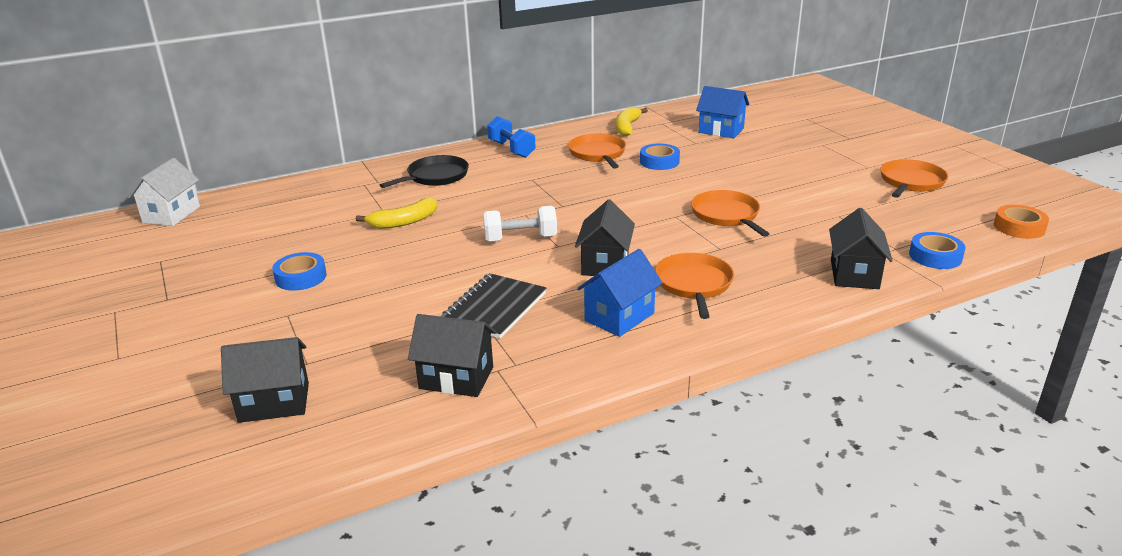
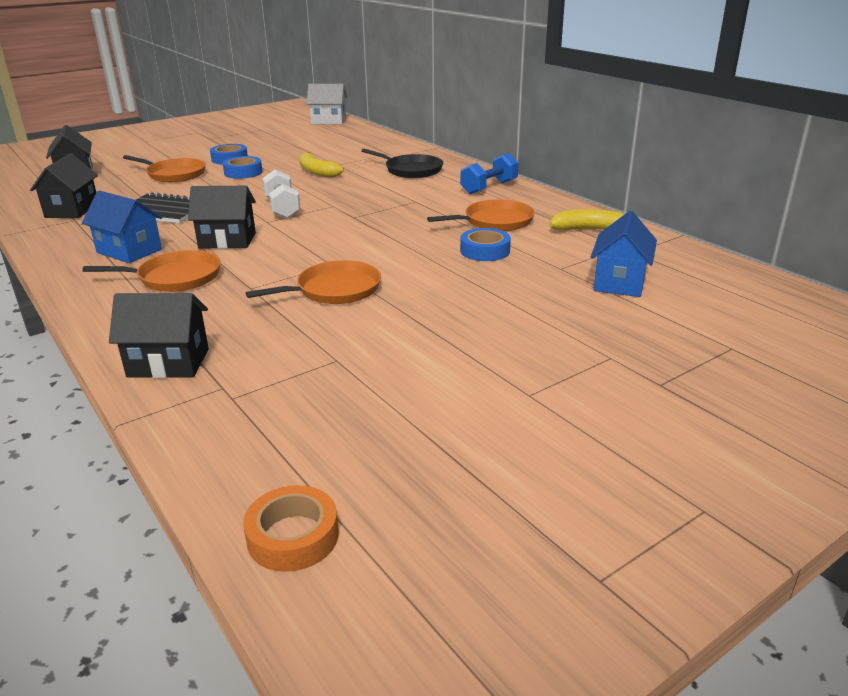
camera: 80 degrees right, 0 degrees up
orange pan [881,159,948,198] -> orange pan moved to [123,155,206,182]
blue tape [909,232,965,269] -> blue tape moved to [223,156,263,179]

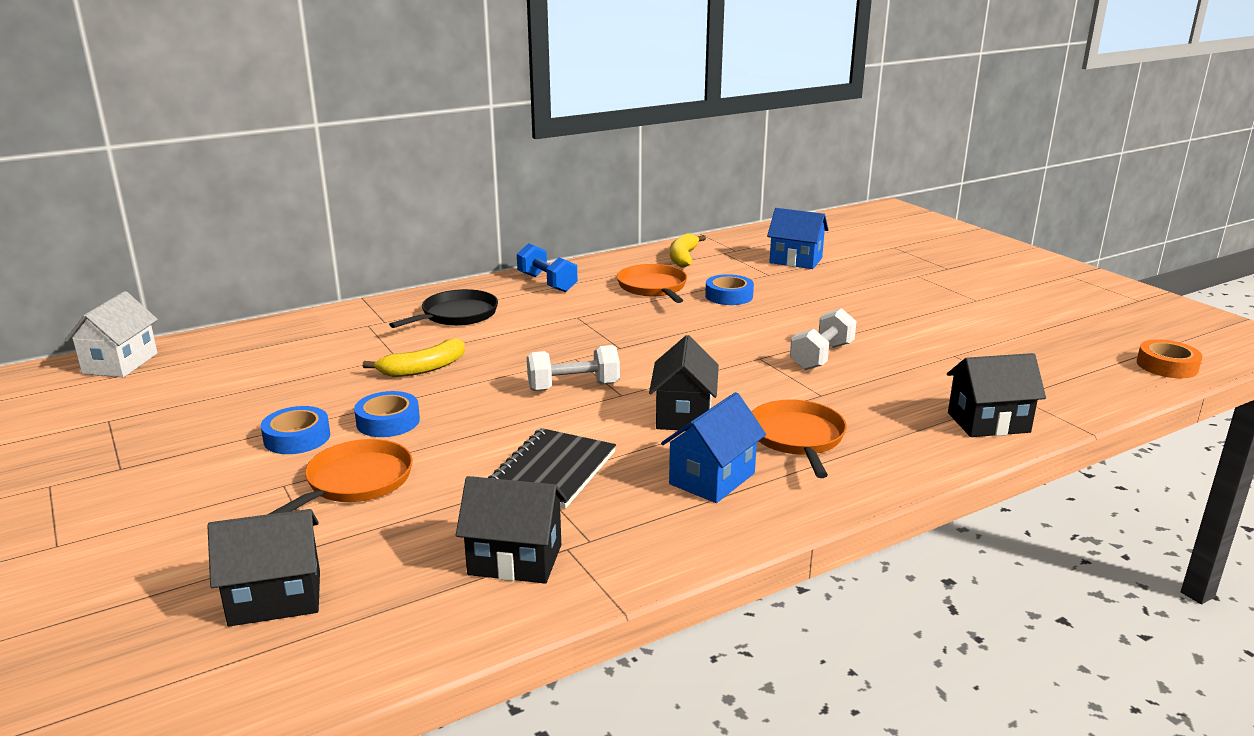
camera: 85 degrees left, 5 degrees down
black house [109,293,209,378] -> black house turned 75 degrees clockwise [947,353,1046,437]
orange pan [246,260,381,304] -> white dumbbell [790,308,857,370]

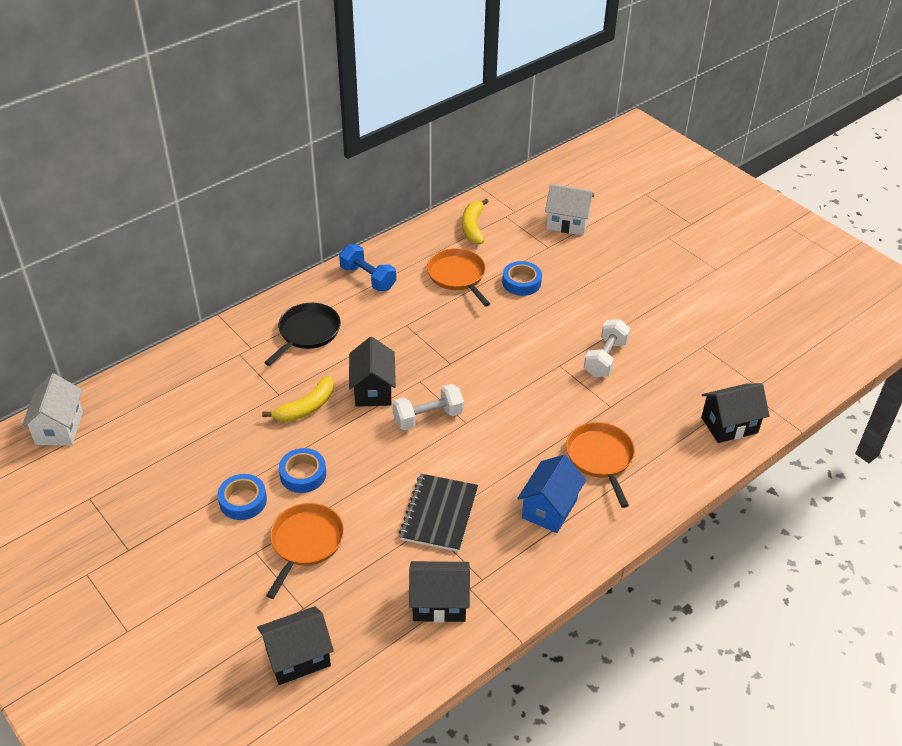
camera: 10 degrees left, 20 degrees up
black house [649,335,719,431] -> black house moved to [349,337,396,407]
blue house [767,208,829,269] -> white house [545,184,594,235]
orange tape [1137,339,1203,378] -> none

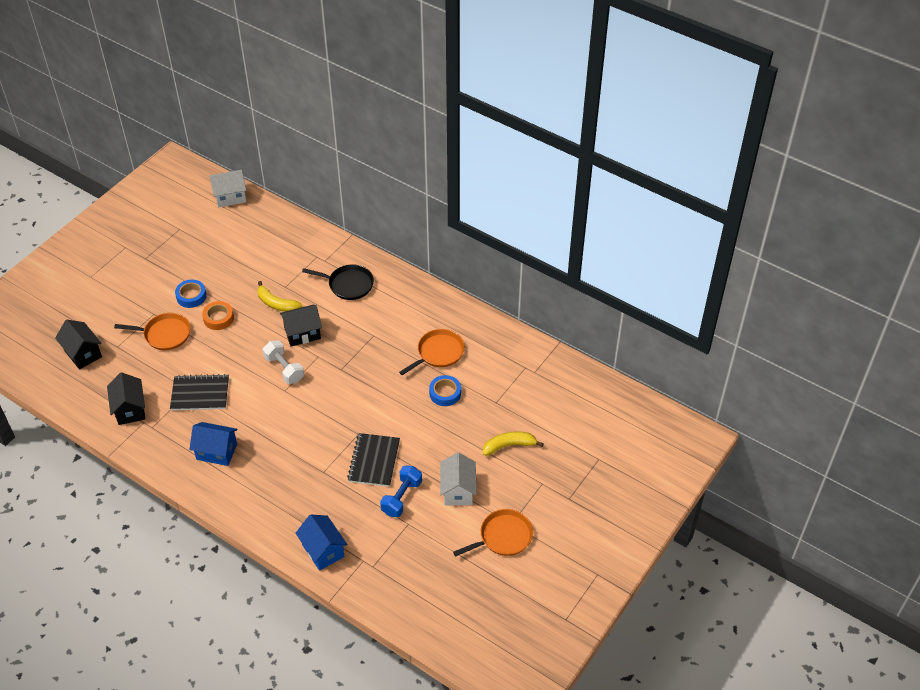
camera: 75 degrees right, 5 degrees up
blue tape [279,448,326,493] -> orange tape [202,301,234,330]
blue dumbbell [339,244,396,291] -> blue dumbbell moved to [380,466,422,517]
yellow banana [462,199,489,244] -> yellow banana moved to [483,431,543,456]
white house [545,184,594,235] -> white house moved to [440,452,477,506]
orange pan [566,422,635,508] -> orange pan moved to [453,509,533,557]
white dumbbell [584,319,631,377] -> black notebook [347,433,400,487]
black house [701,383,769,443] -> blue house [295,515,347,571]

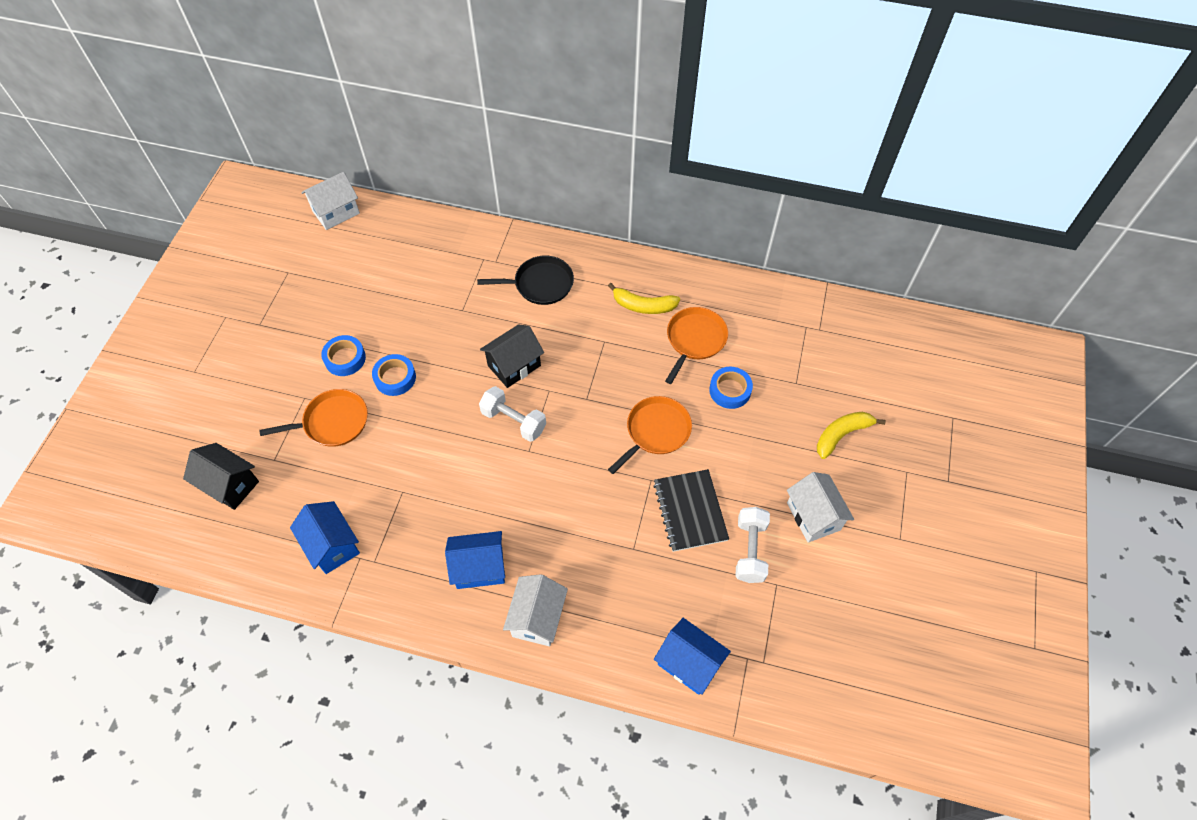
camera: 20 degrees left, 10 degrees up
black house [107,372,145,425] -> blue house [290,501,360,574]
black notebook [170,374,229,411] -> none
orange tape [202,301,234,330] -> blue tape [372,354,416,396]
yellow banana [257,281,302,312] -> yellow banana moved to [608,283,680,314]
blue dumbbell [380,466,422,517] -> white dumbbell [735,507,770,583]
orange pan [453,509,533,557] -> orange pan moved to [608,396,692,474]
none -> white house [503,574,568,646]

